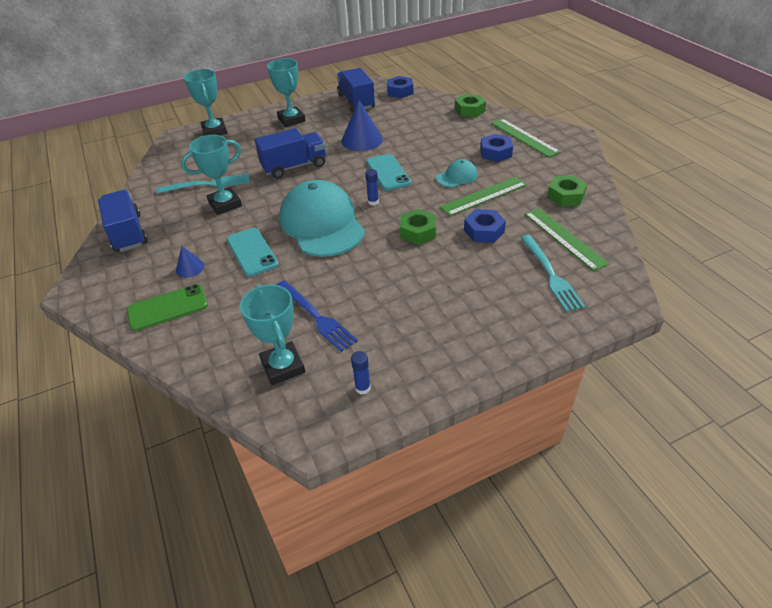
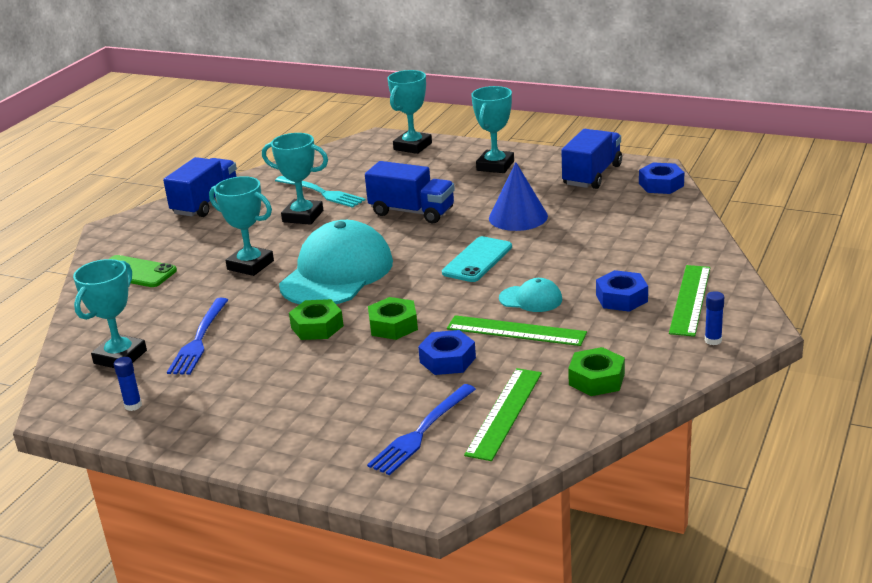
camera: 50 degrees right, 15 degrees down
blue cone [176,246,204,278] -> none
turquoise phone [227,228,279,277] -> turquoise trophy [209,176,274,276]
blue glue stick [365,169,379,205] -> blue glue stick moved to [705,291,724,345]
green nut [455,94,486,117] -> green nut moved to [289,299,344,340]
turquoise fork [521,235,585,312] -> blue fork [367,384,476,475]

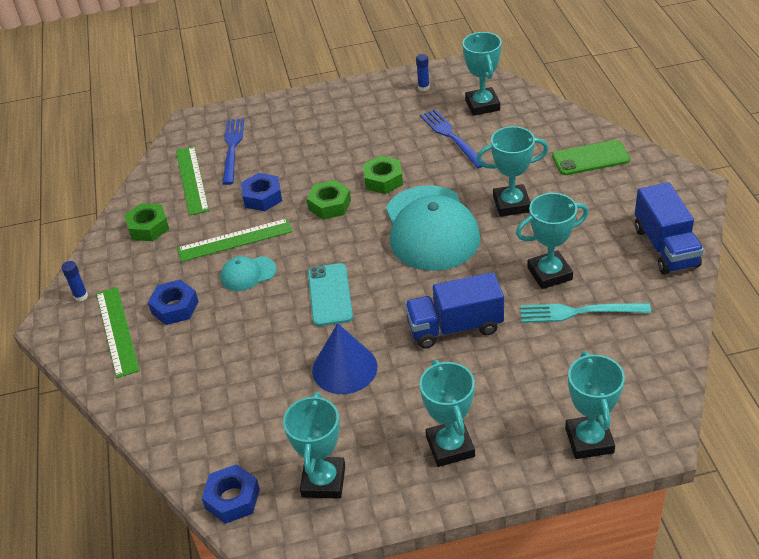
camera: 145 degrees right, 15 degrees up
blue truck [561,129,622,189] -> turquoise trophy [283,392,345,499]

